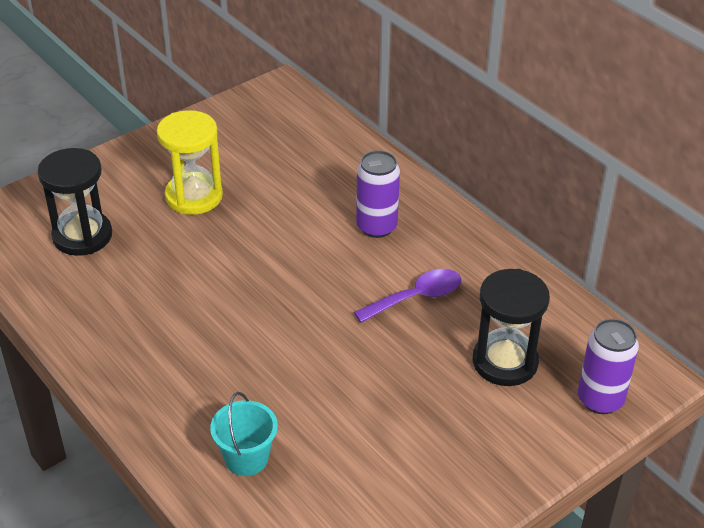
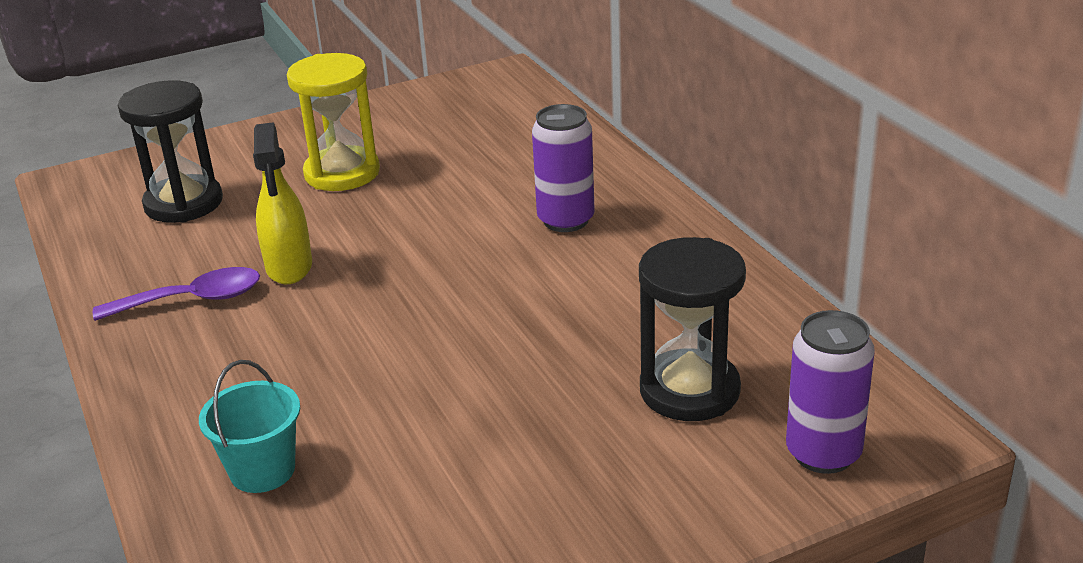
camera: 15 degrees right, 10 degrees down
purple spoon [354,269,461,323] -> purple spoon moved to [93,267,260,321]
none -> yellow spray bottle [253,122,312,284]

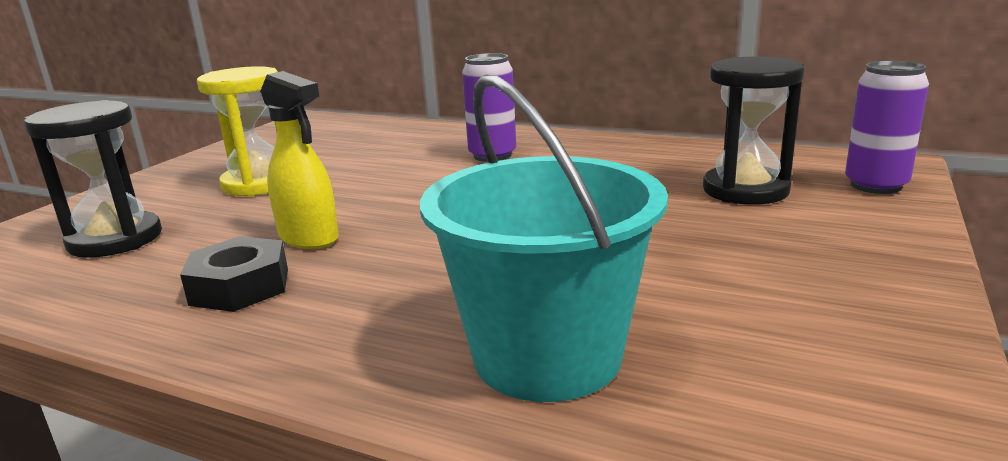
camera: 40 degrees left, 10 degrees down
purple spoon [93,267,260,321] -> black nut [180,236,288,312]
turquoise bucket [199,360,300,493] -> turquoise bucket [420,74,668,402], size x1.88

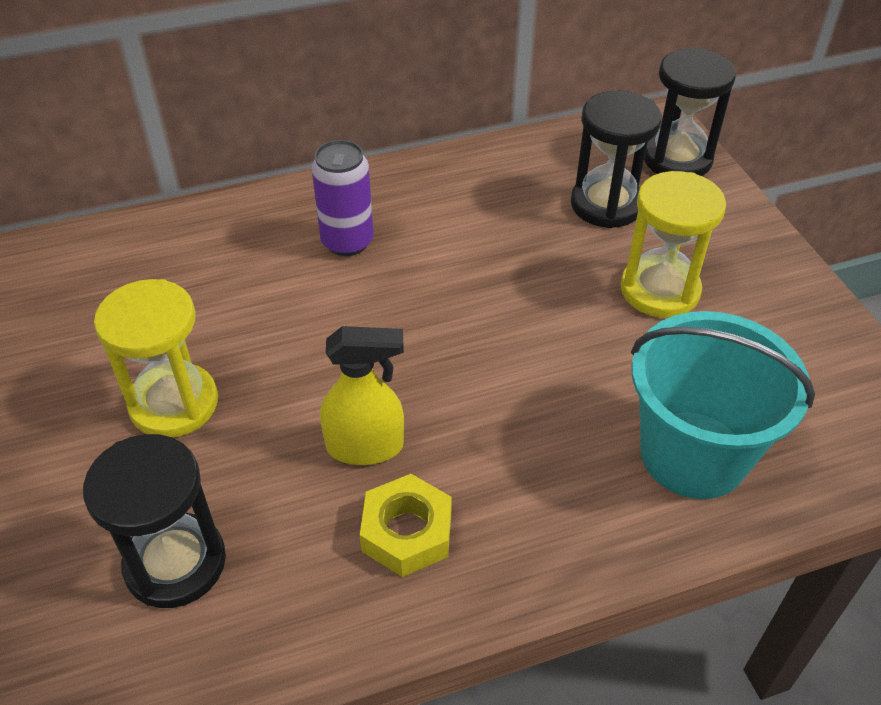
camera: 45 degrees left, 25 degrees up
black nut [180,236,288,312] -> yellow nut [360,474,452,577]
purple can [845,61,929,194] -> black hourglass [644,48,736,176]
none -> yellow hourglass [621,171,726,318]

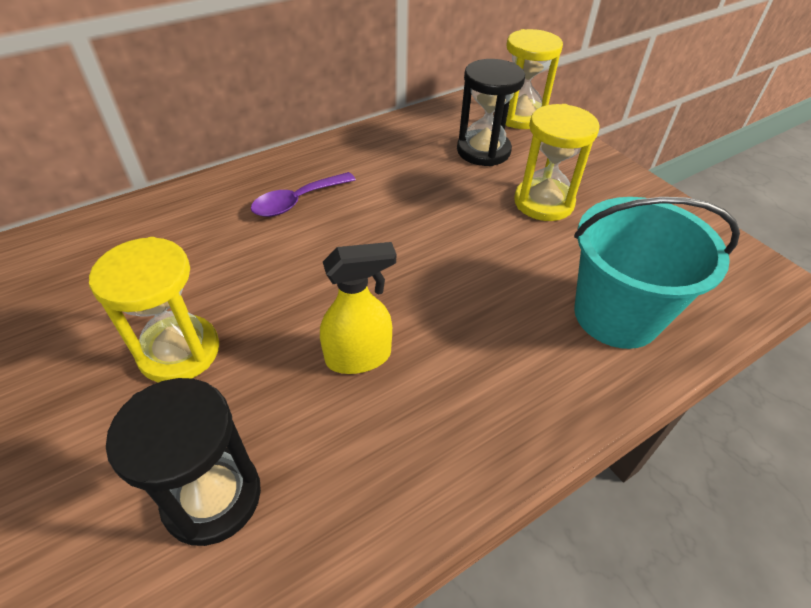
camera: 15 degrees left, 0 degrees up
purple can [311,140,373,256] -> purple spoon [251,172,356,217]
yellow nut [360,474,452,577] -> none
black hourglass [644,48,736,176] -> yellow hourglass [506,29,563,129]

